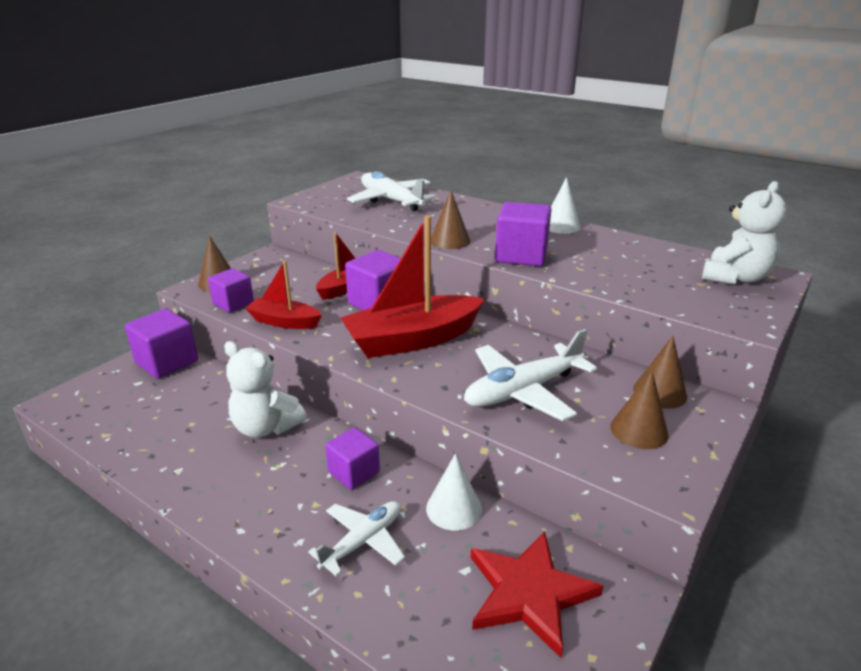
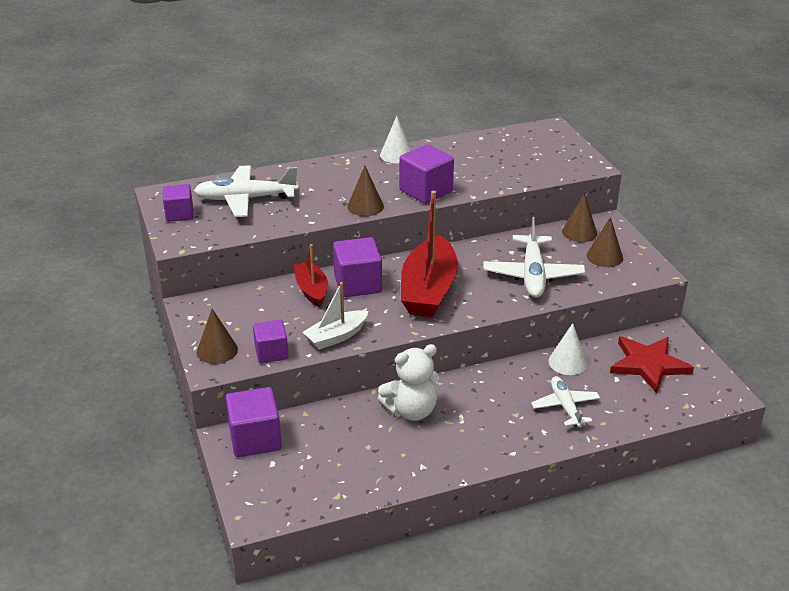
camera: 55 degrees left, 5 degrees up
red boat [245,260,322,329] -> white boat [302,282,368,350]
purple cube [325,427,380,490] -> purple cube moved to [163,184,193,222]
white teddy bear [702,181,787,285] -> none

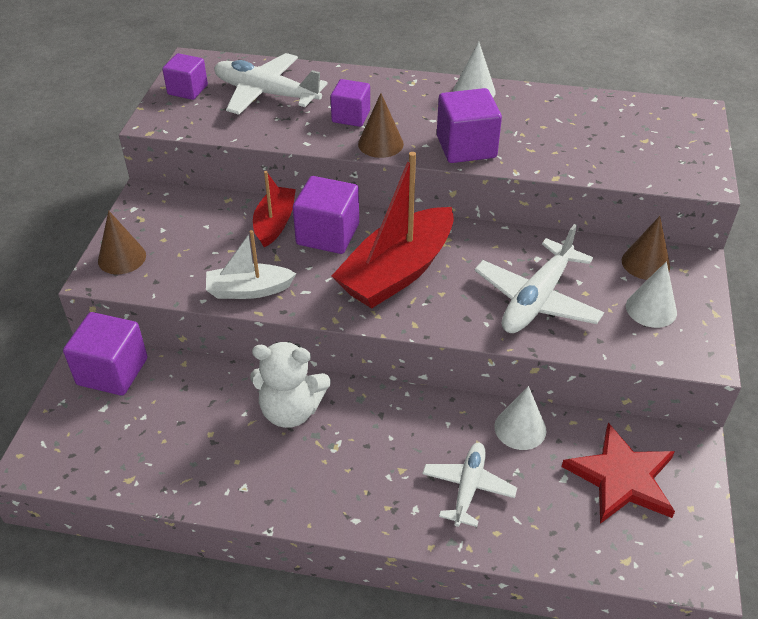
camera: 30 degrees right, 10 degrees up
purple cube [253,320,289,363] -> purple cube moved to [330,79,370,127]
brown cone [587,217,623,267] -> white cone [626,261,677,328]

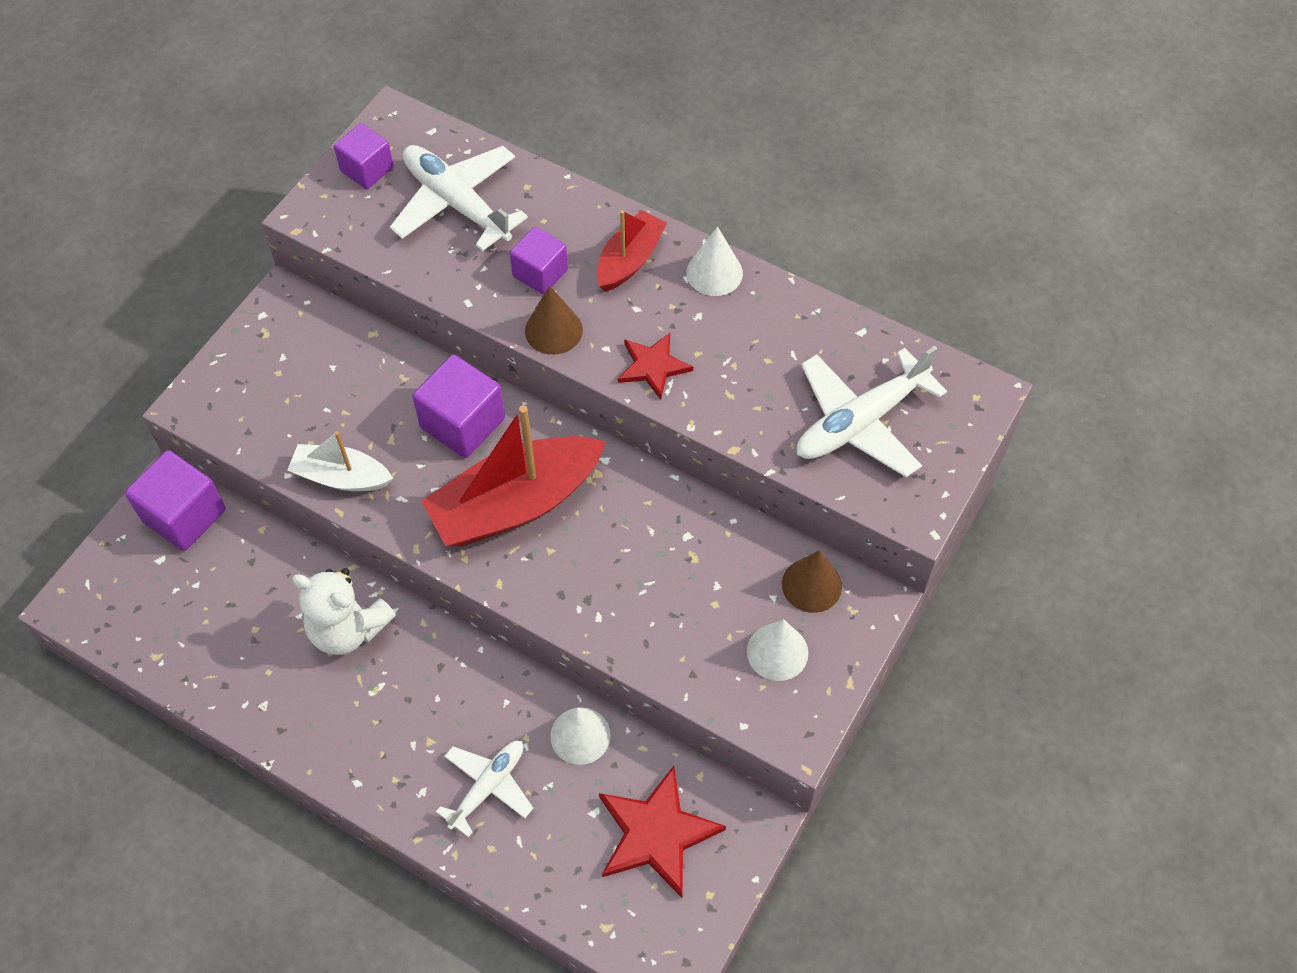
camera: 20 degrees right, 15 degrees up
brown cone [98,210,146,274] -> none
red boat [253,171,296,247] -> red boat moved to [597,210,667,292]
purple cube [437,88,502,163] -> red star [618,333,693,400]
white plane [474,224,604,333] -> white plane moved to [797,346,947,477]

